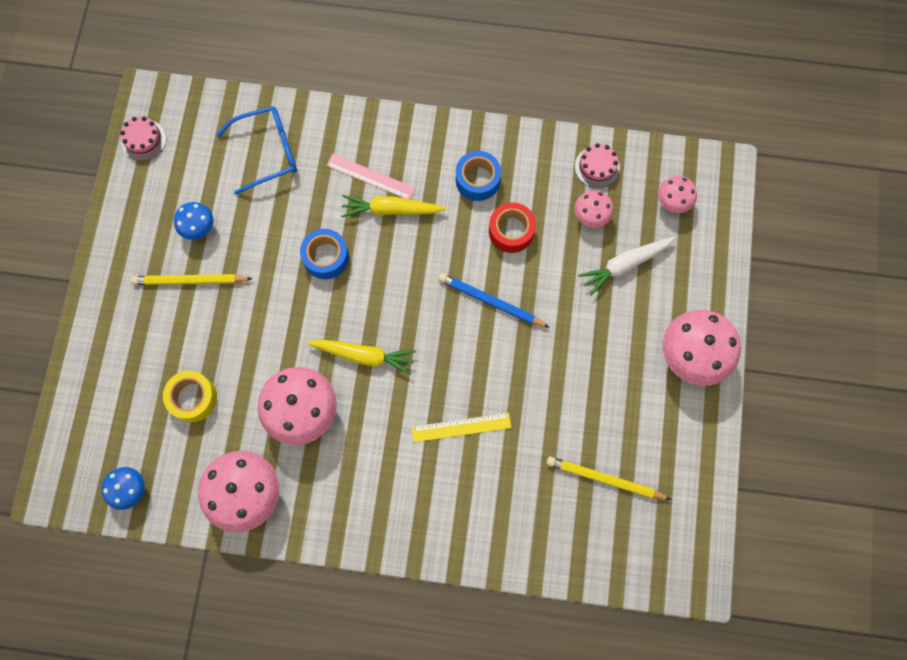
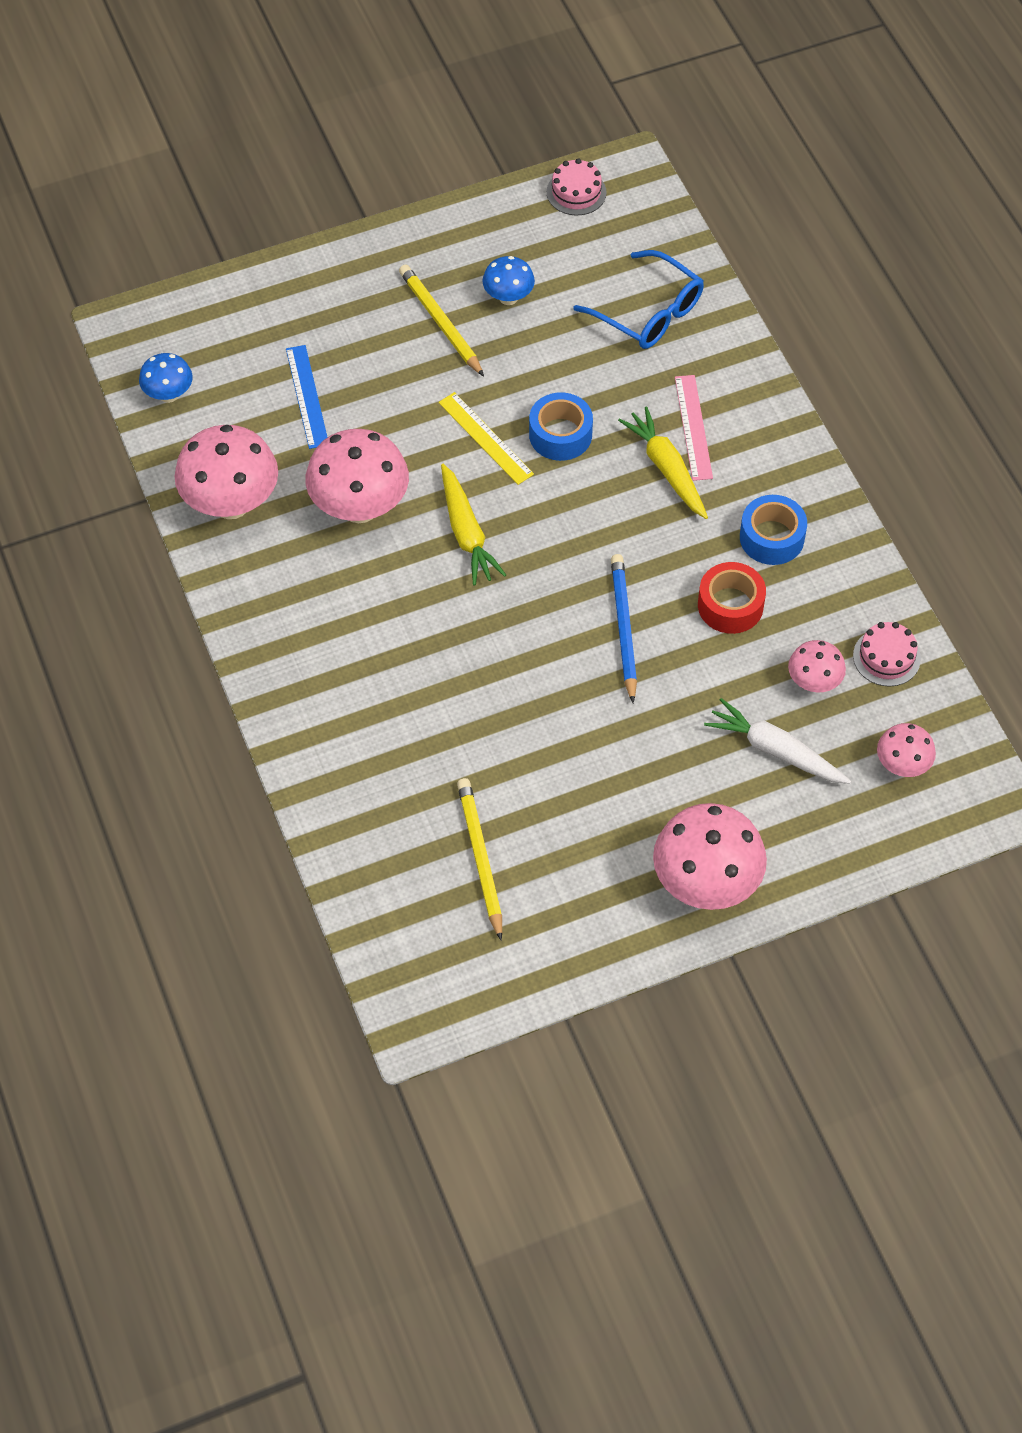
camera: 60 degrees right, 15 degrees down
yellow tape [163,371,217,422] -> blue ruler [286,345,328,449]
yellow ruler [412,413,511,442] -> yellow ruler moved to [439,392,534,485]

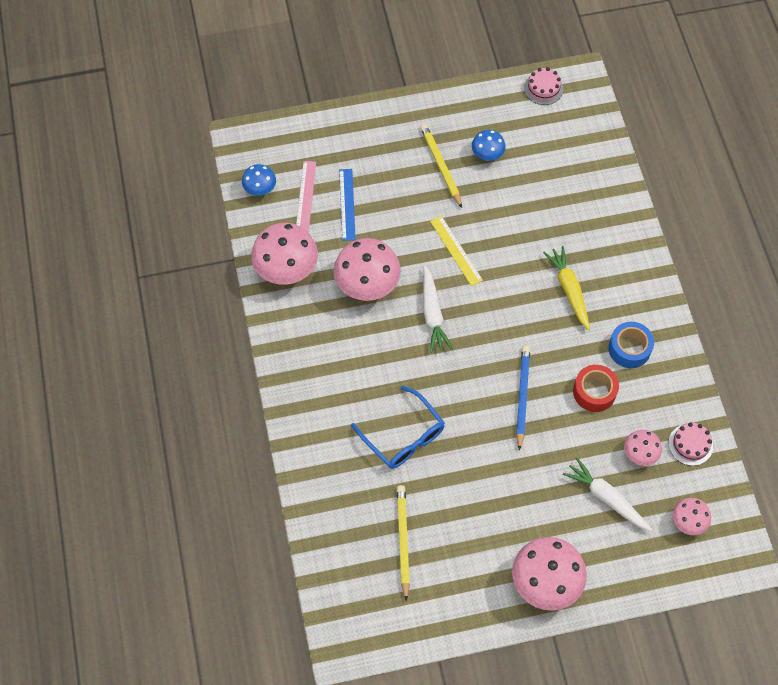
camera: 10 degrees right, 5 degrees up
yellow carrot [441,464,506,586] -> white carrot [423,265,453,353]
blue tape [529,392,593,461] -> none
blue glasses [574,250,704,349] -> blue glasses moved to [351,386,445,469]
pink ruler [675,375,713,481] -> pink ruler moved to [296,161,316,232]

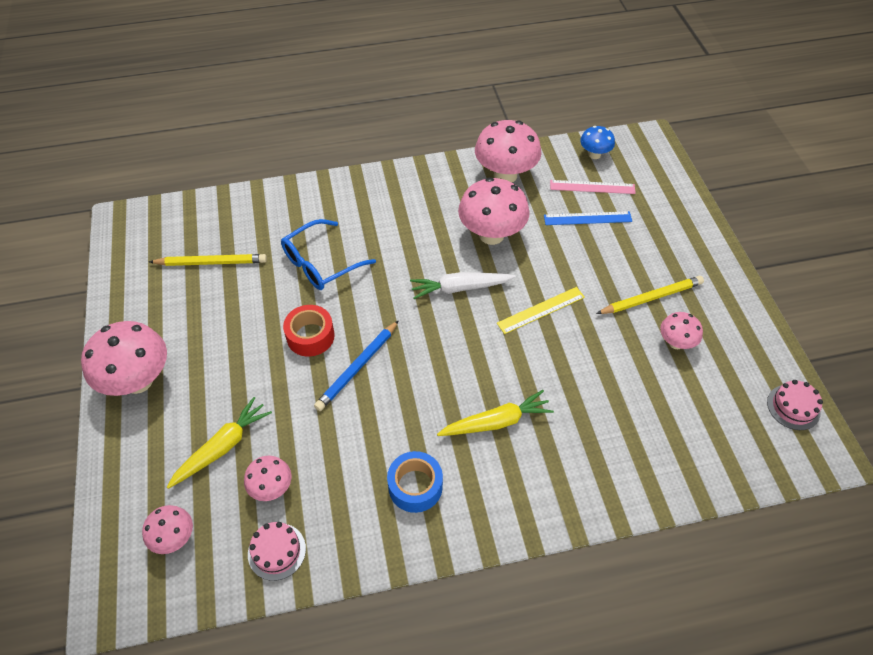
camera: 90 degrees right, 10 degrees down
blue mushroom [472,130,506,161] -> pink mushroom [660,312,703,349]
blue pencil [516,346,530,451] -> blue pencil turned 120 degrees clockwise [314,320,399,411]
white carrot [563,458,652,531] -> yellow carrot [167,397,272,489]
red tape [573,365,619,412] -> red tape moved to [283,305,335,357]

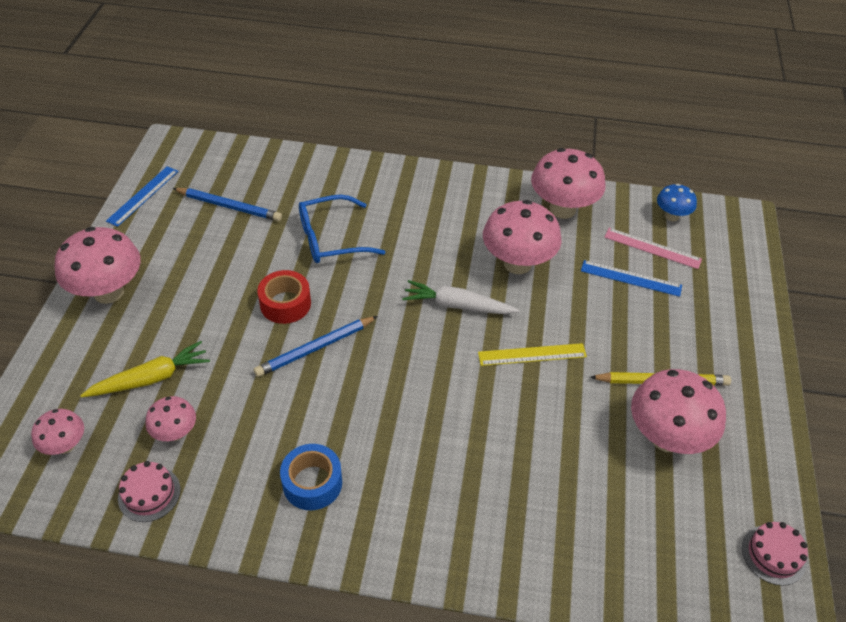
camera: 20 degrees right, 5 degrees down
yellow pencil [149,254,267,266] -> blue pencil [173,188,282,221]
yellow carrot [437,390,554,436] -> none
pink mushroom [660,312,703,349] -> pink mushroom [631,369,726,454], size x1.87
none -> blue ruler [106,166,178,227]

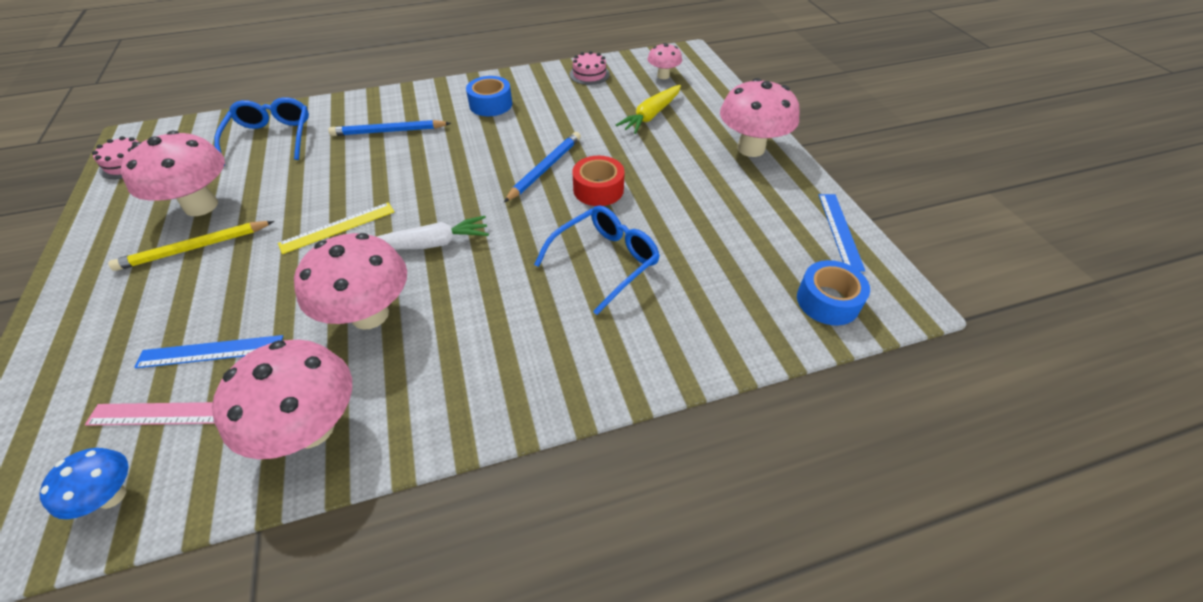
camera: 155 degrees right, 0 degrees up
pink mushroom [146,396,196,441] -> none
blue pencil [173,188,282,221] -> blue pencil moved to [328,120,451,136]
none -> blue glasses [214,97,309,166]
none -> blue tape [797,260,870,325]

